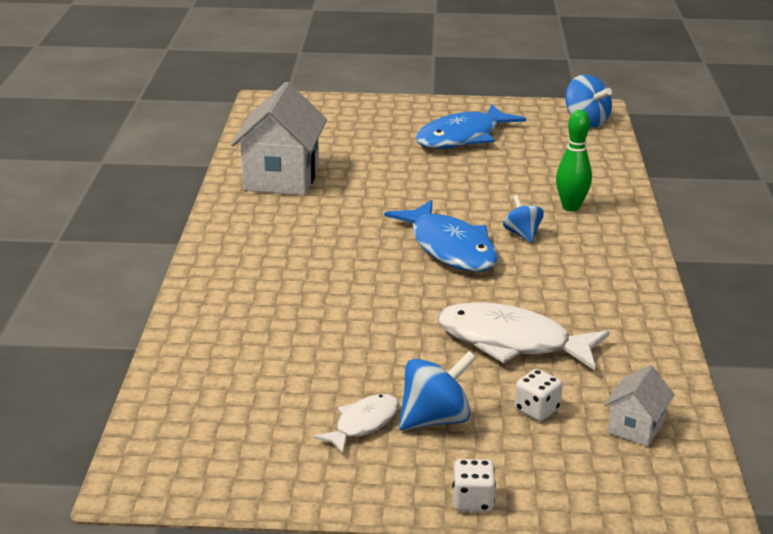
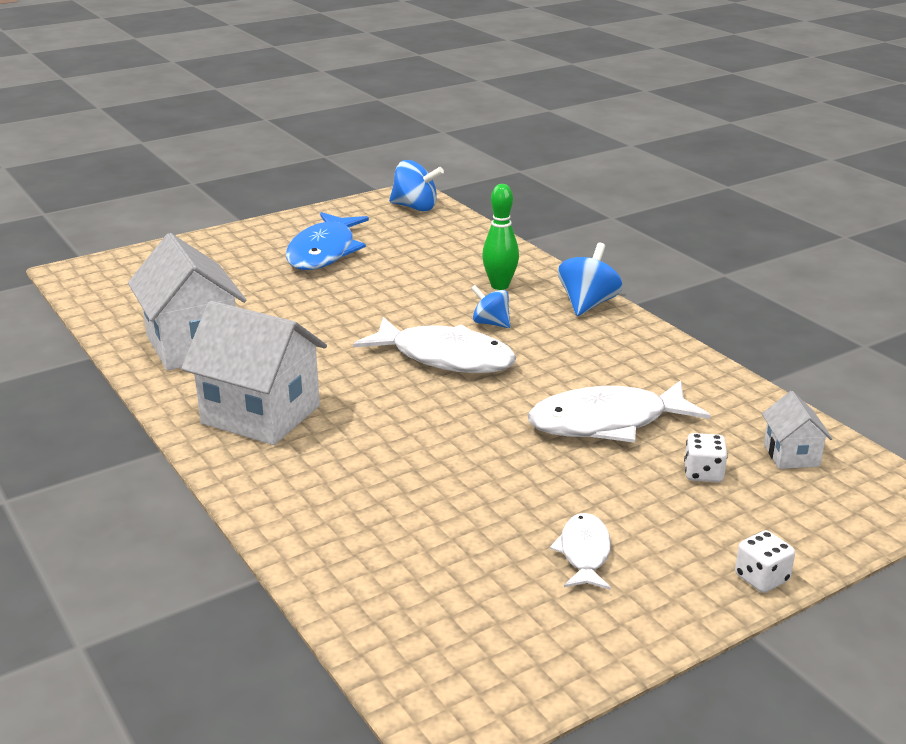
camera: 35 degrees left, 0 degrees up
blue fish [384,200,498,272] -> white fish [353,317,516,373]
blue spinning top [399,351,477,430] -> blue spinning top moved to [558,243,623,316]
none -> white house [181,301,327,445]

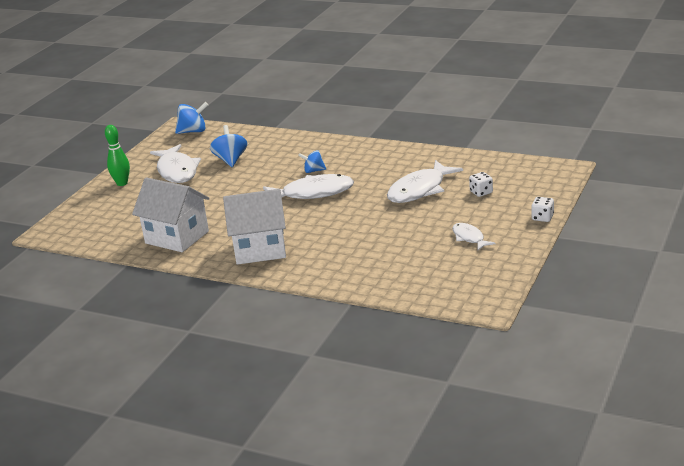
camera: 30 degrees left, 0 degrees up
blue fish [286,212,369,270] -> white fish [150,144,201,183]
green bowling pin [482,184,519,290] -> green bowling pin moved to [105,125,130,186]
blue spinning top [558,243,623,316] -> blue spinning top moved to [210,125,247,167]
white house [762,391,833,469] -> none

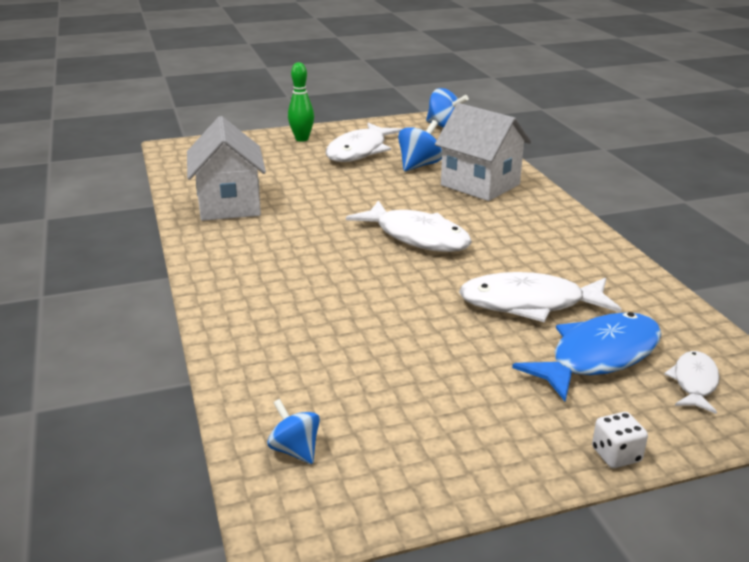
camera: 45 degrees right, 0 degrees up
white house [223,189,286,265] -> white house moved to [435,103,531,201]
blue spinning top [298,150,326,173] -> blue spinning top moved to [267,399,320,464]
white fish [452,223,495,250] -> white fish moved to [664,351,719,414]
white dice [469,172,493,197] -> blue fish [512,312,662,402]

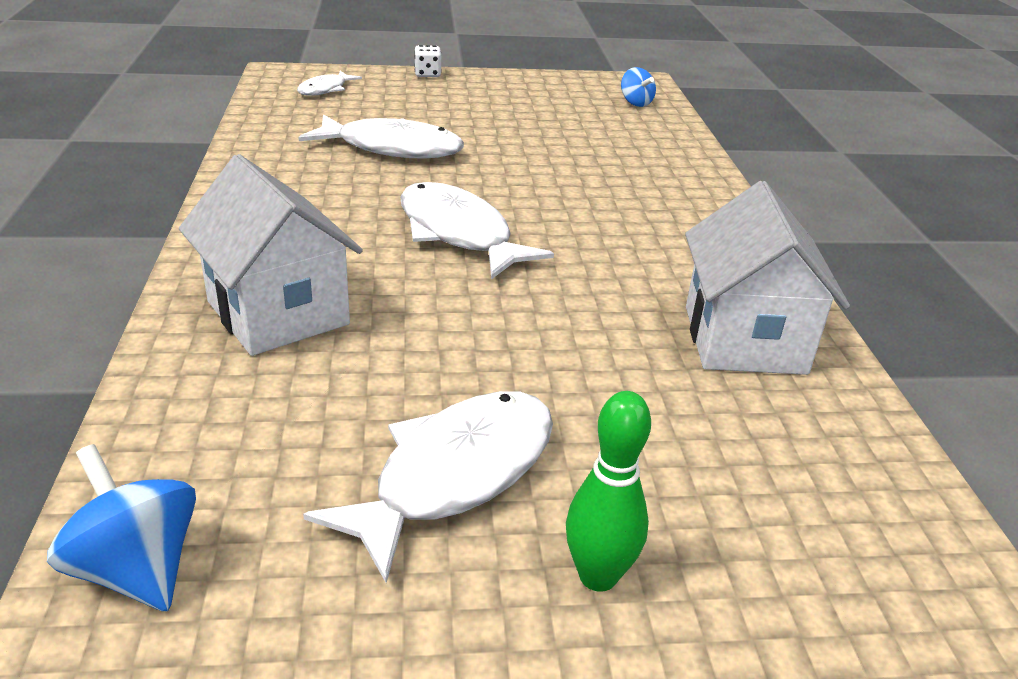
camera: 170 degrees left, 5 degrees up
blue spinning top [398,120,442,171] -> none
blue fish [512,312,662,402] -> none

